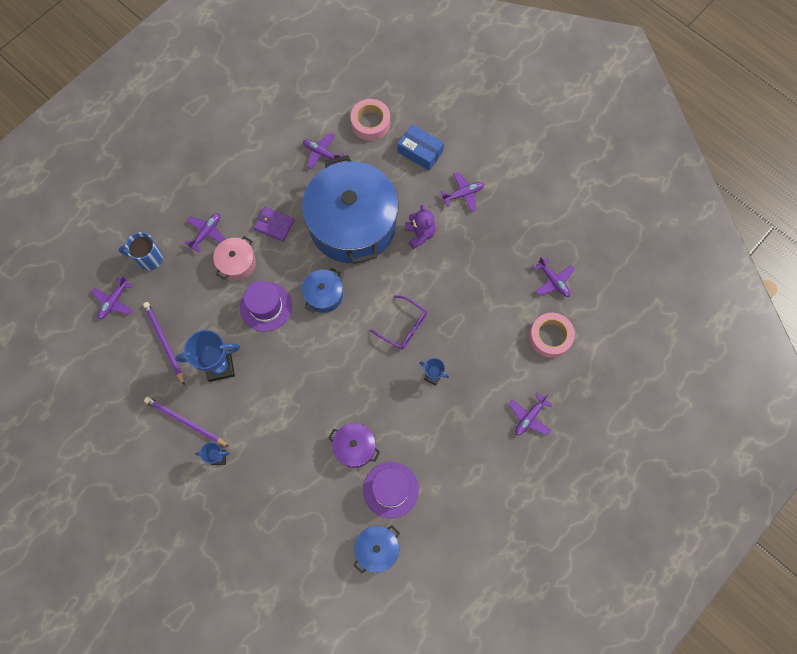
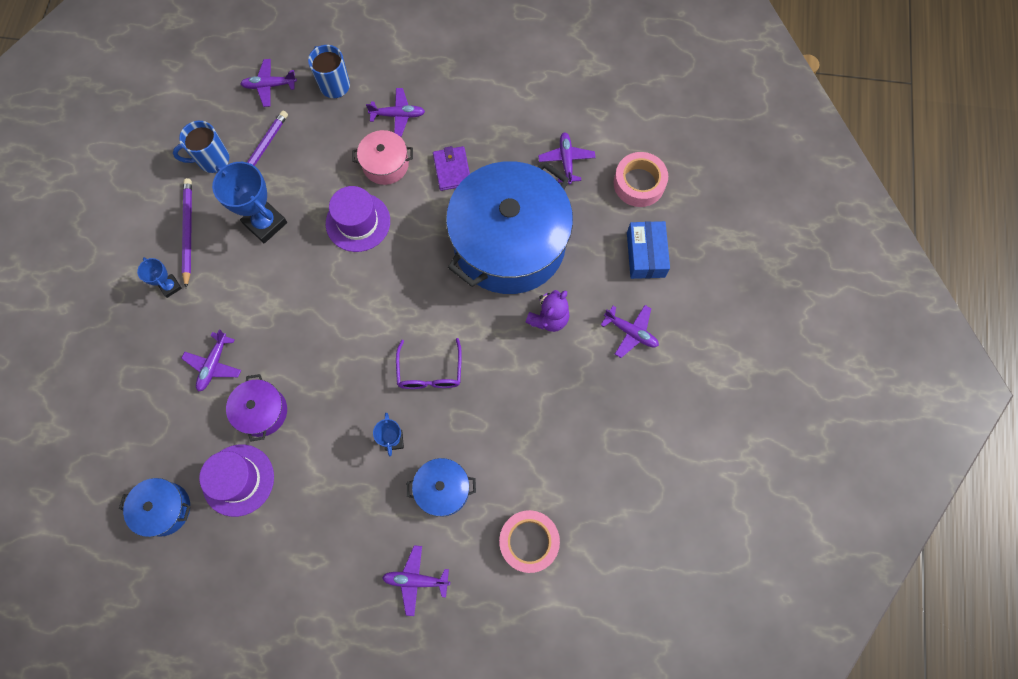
camera: 55 degrees right, 0 degrees up
blue pot [302,268,343,313] -> blue pot moved to [406,458,476,517]
purple plane [533,257,575,297] -> purple plane moved to [181,329,241,392]
none -> blue mug [173,121,229,173]

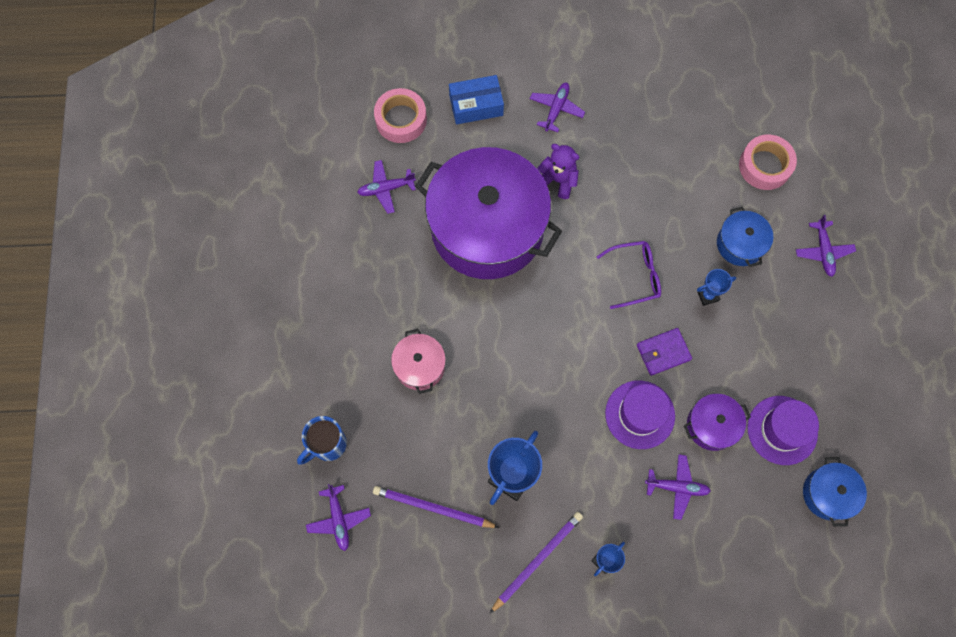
camera: 100 degrees left, 0 degrees up
blue mug [173,121,229,173] -> none
purple pencil [182,178,192,288] -> purple pencil turned 150 degrees clockwise [489,512,583,614]
purple hat [326,186,390,252] -> purple hat moved to [605,381,675,449]
purple plane [366,88,425,137] -> none
purple wallet [433,146,470,191] -> purple wallet moved to [637,328,692,376]
blue pot [446,161,573,294] -> purple pot [415,147,562,279]

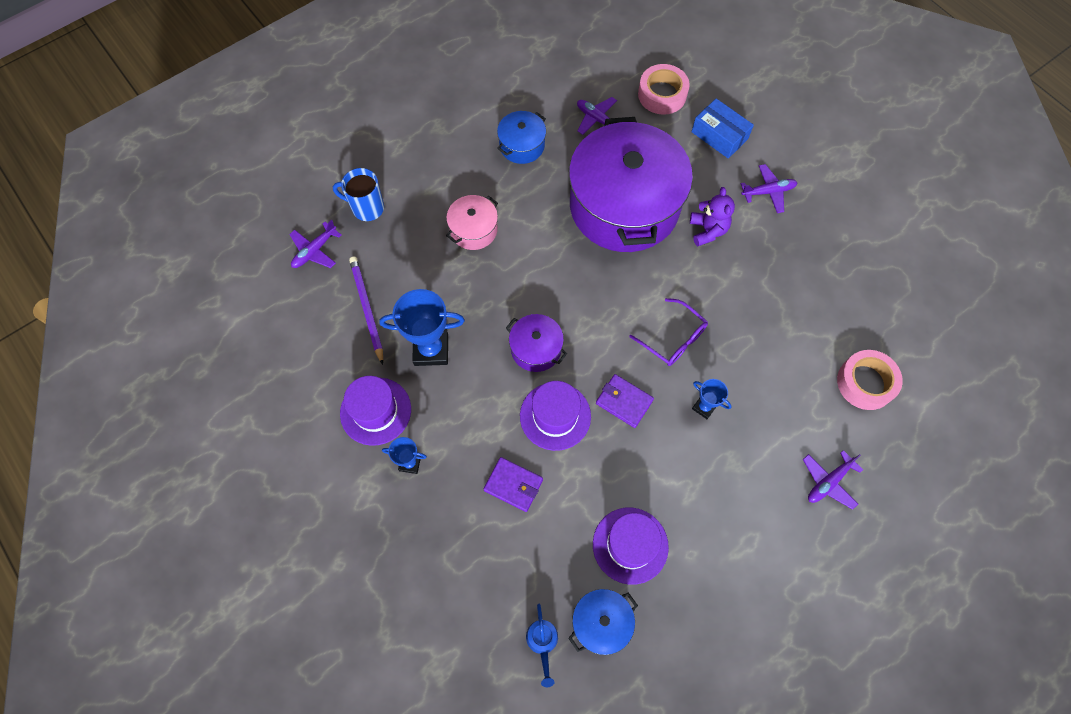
camera: 55 degrees right, 5 degrees down
purple pencil [489,512,583,614] -> purple hat [340,376,411,446]
purple plane [645,454,711,520] -> purple wallet [484,457,543,512]
purple pot [684,394,751,451] -> purple pot moved to [506,314,567,372]
blue pot [717,207,773,267] -> blue pot moved to [497,111,546,164]
none -> blue watering can [526,604,558,687]

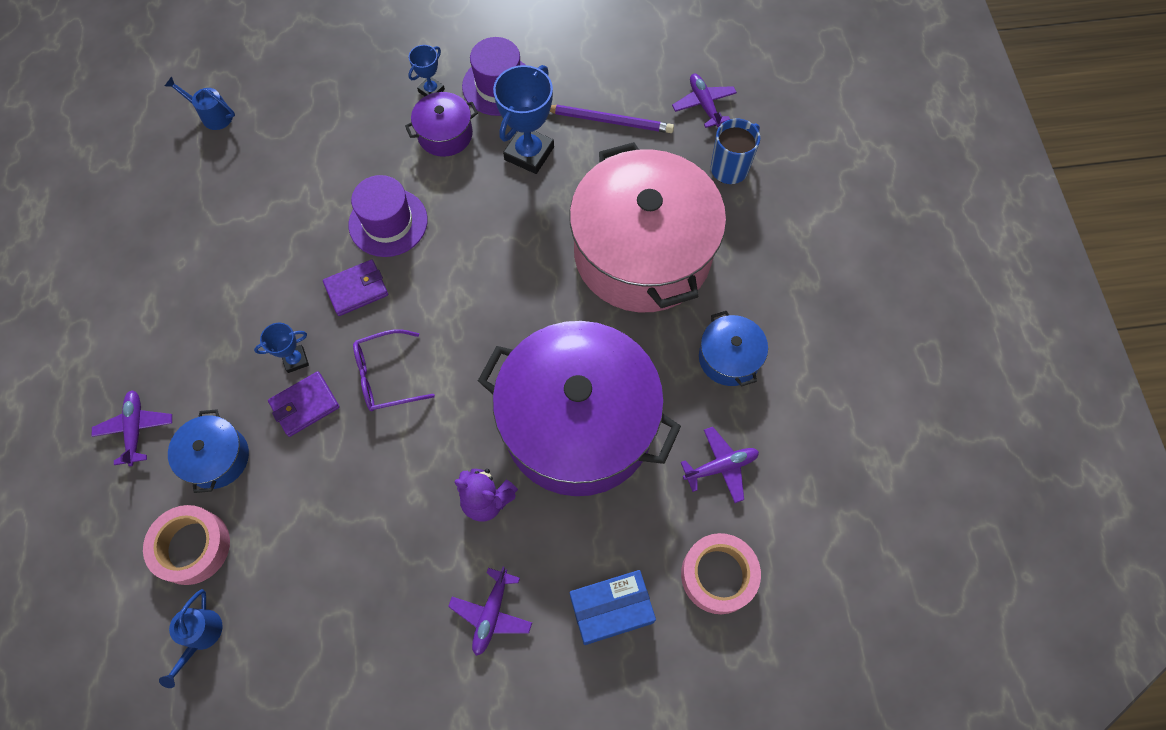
camera: 120 degrees right, 0 degrees up
pink pot [446,195,498,250] -> pink pot [569,142,726,312], size x2.34
purple wallet [484,457,543,512] -> purple wallet moved to [268,371,340,437]
purple pot [506,314,567,372] -> purple pot moved to [405,92,478,157]
blue pot [568,589,638,655] -> blue pot moved to [168,409,249,493]
purple hat [593,508,669,585] -> none
none -> blue watering can [159,589,223,688]

